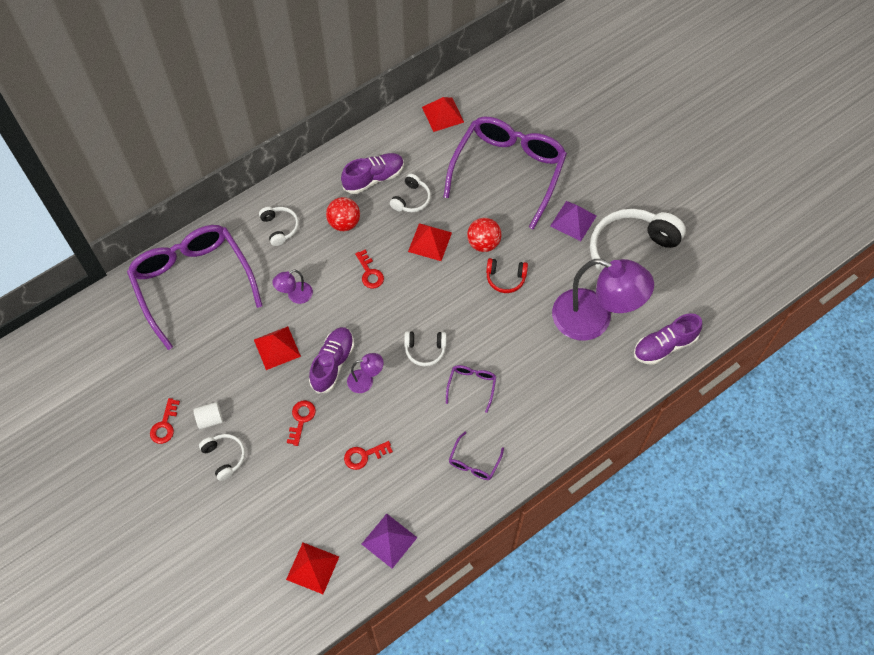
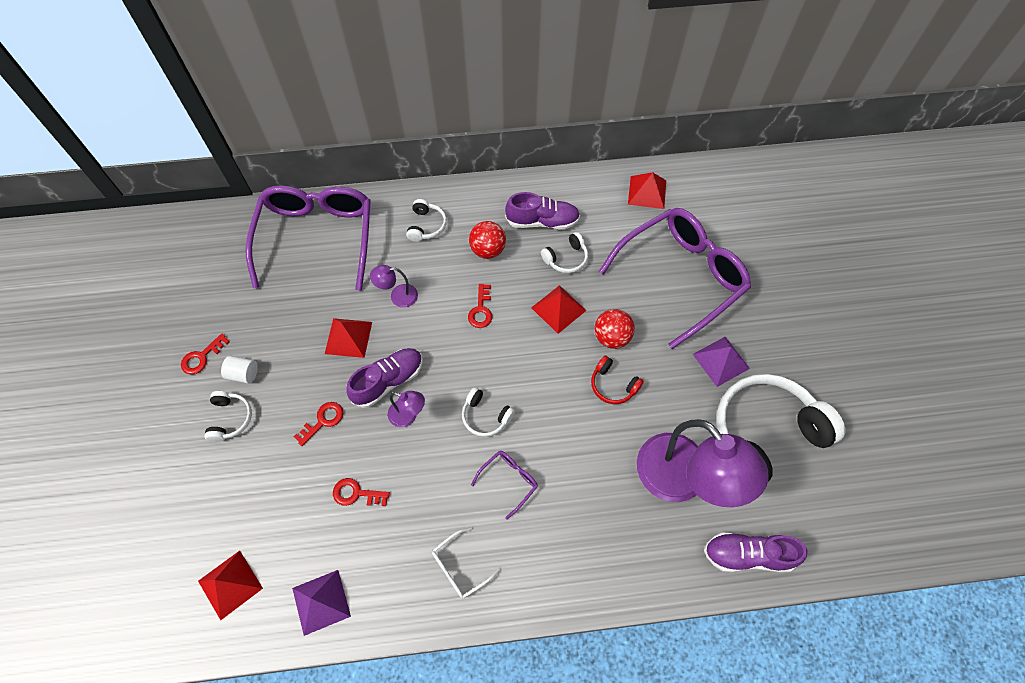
camera: 30 degrees right, 0 degrees up
purple glasses [449,432,504,480] -> white glasses [432,527,500,599]

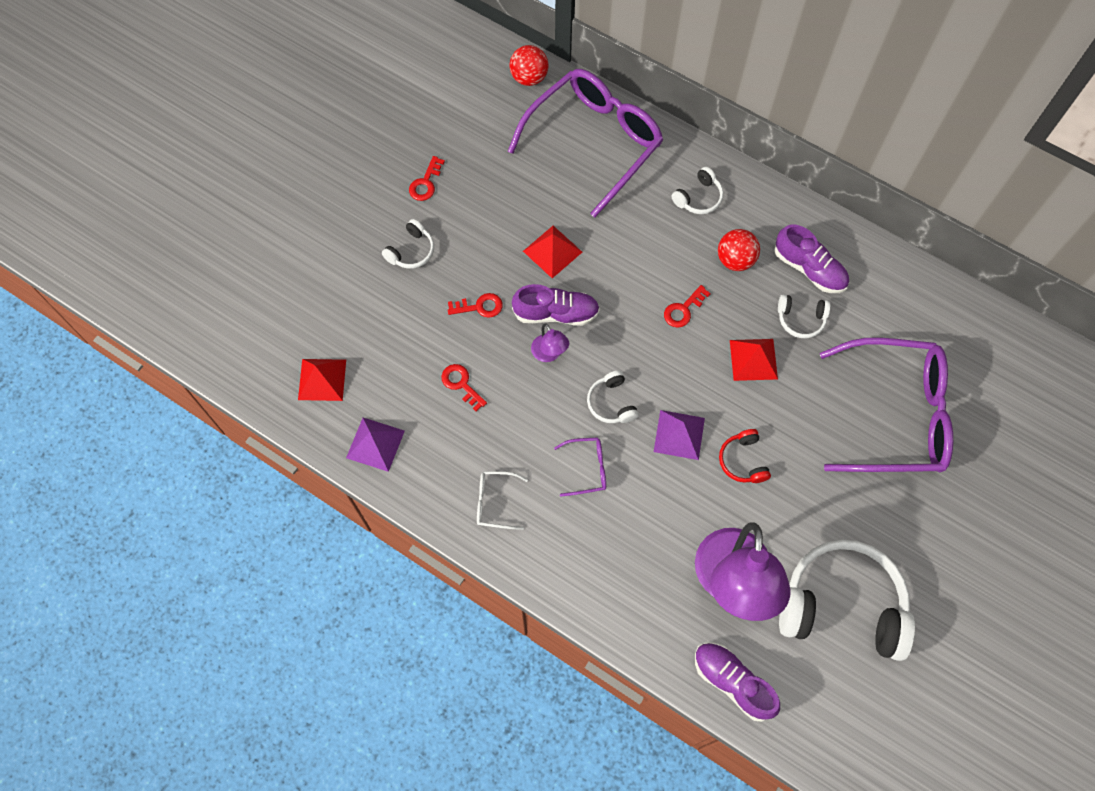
camera: 40 degrees right, 5 degrees up
red key [181,334,230,374] -> red key turned 60 degrees counterclockwise [409,156,445,201]
white cylinder [221,356,258,384] -> none
purple lamp [370,265,418,307] -> none
red ball [595,309,635,349] -> red ball moved to [509,45,548,86]
red pyramid [628,172,666,209] -> none
purple pyramid [693,337,750,387] -> purple pyramid moved to [654,410,705,460]

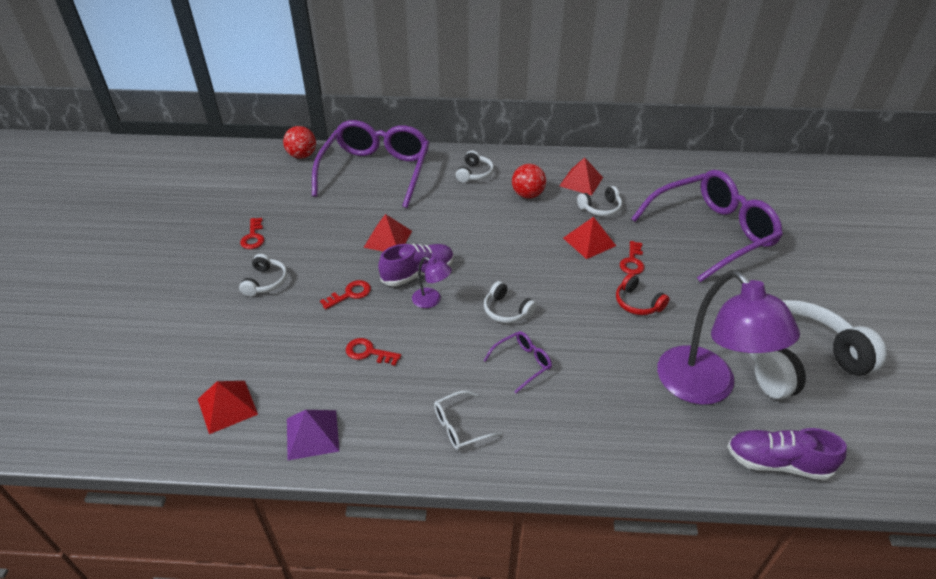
camera: 30 degrees left, 25 degrees down
purple pyramid [654,410,705,460] -> none
red key [664,285,711,328] -> red key moved to [620,241,644,275]
purple shoe [774,224,849,293] -> red pyramid [559,157,603,196]

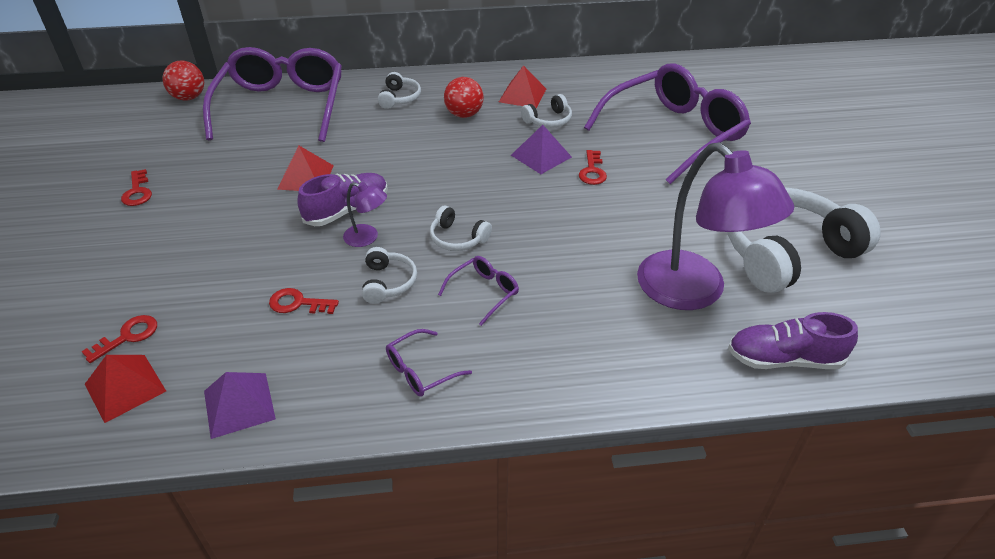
camera: 10 degrees left, 0 degrees up
white headphones [239,254,287,297] -> white headphones moved to [362,247,417,304]
red key [320,280,371,309] -> red key moved to [81,315,157,363]
white glasses [434,391,502,450] -> purple glasses [386,329,472,397]
red pyramid [563,217,616,259] -> purple pyramid [511,125,572,174]
red headphones [616,273,669,315] -> none

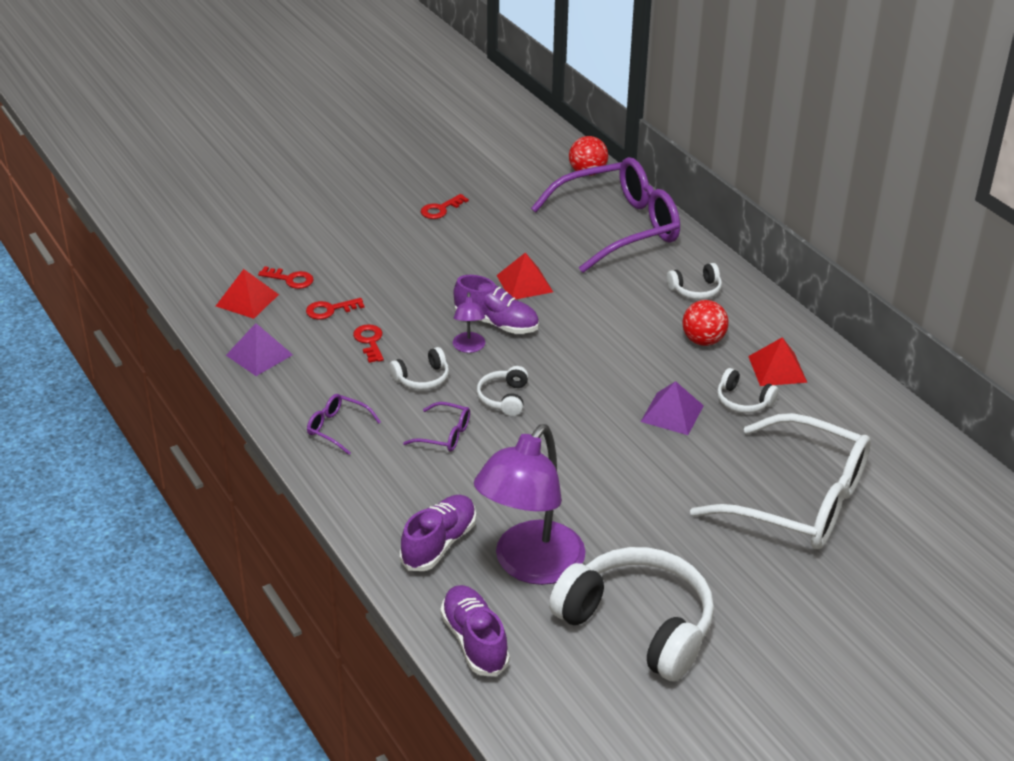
camera: 65 degrees right, 5 degrees down
red key [579,150,607,185] -> red key moved to [306,298,365,319]
purple glasses [584,64,751,184] -> white glasses [690,413,871,549]
none -> purple shoe [400,495,476,571]

